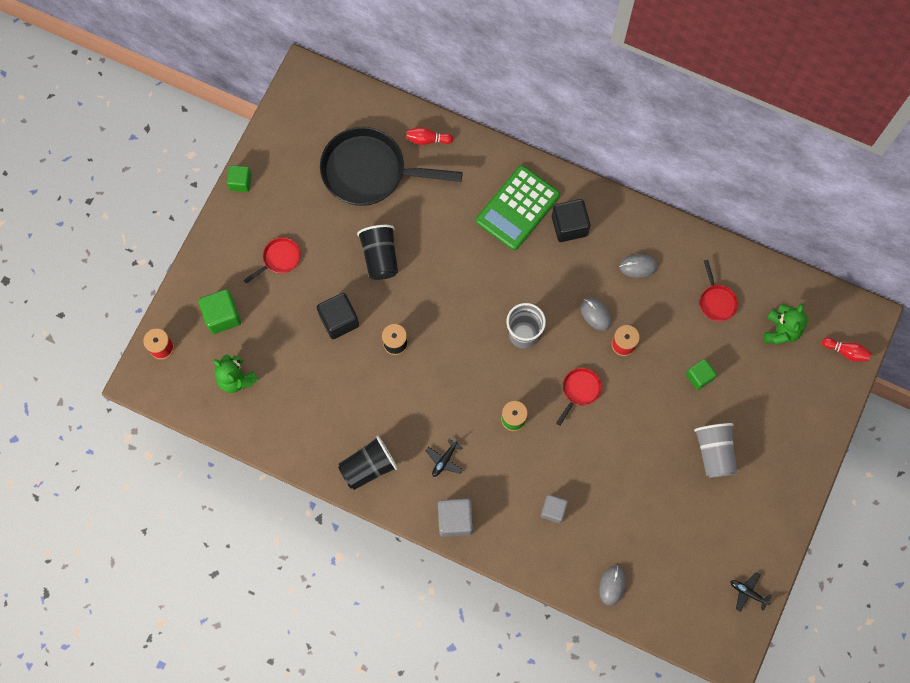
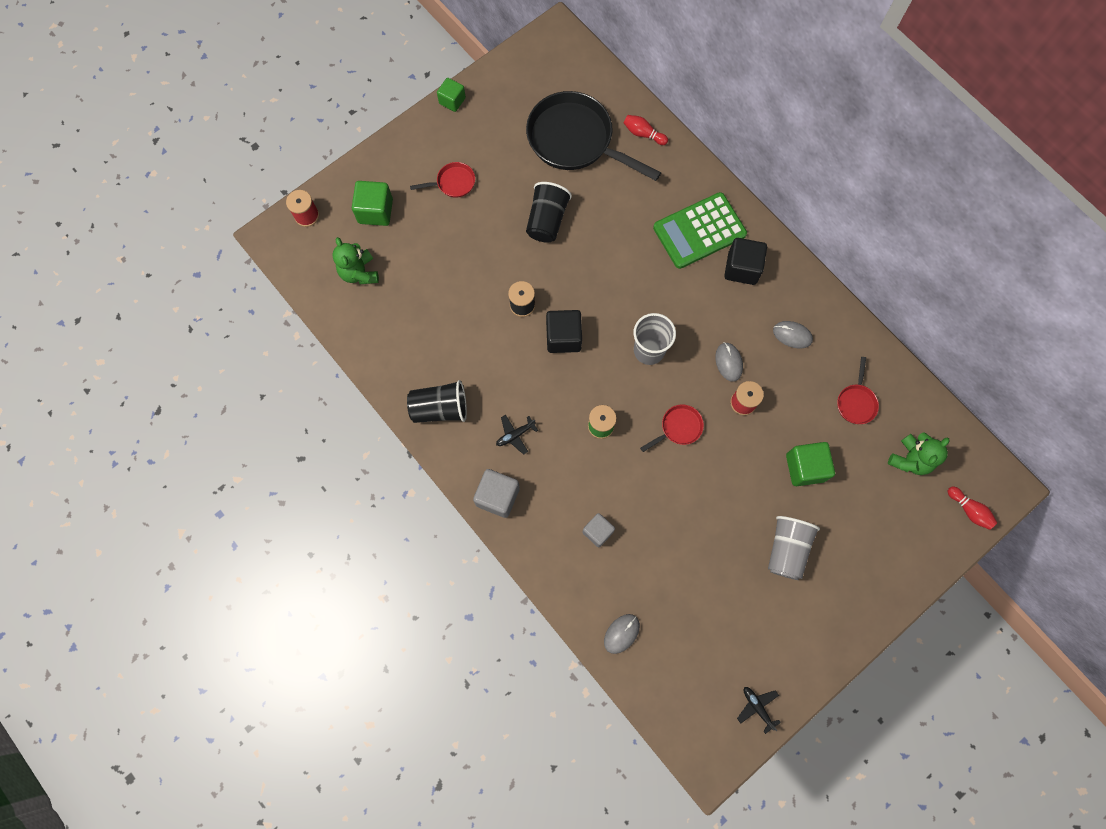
camera: 25 degrees right, 0 degrees up
black cube [317,293,359,339] -> black cube moved to [546,310,582,353]
green cube [686,359,717,390] -> green cube [786,442,835,486], size x1.51

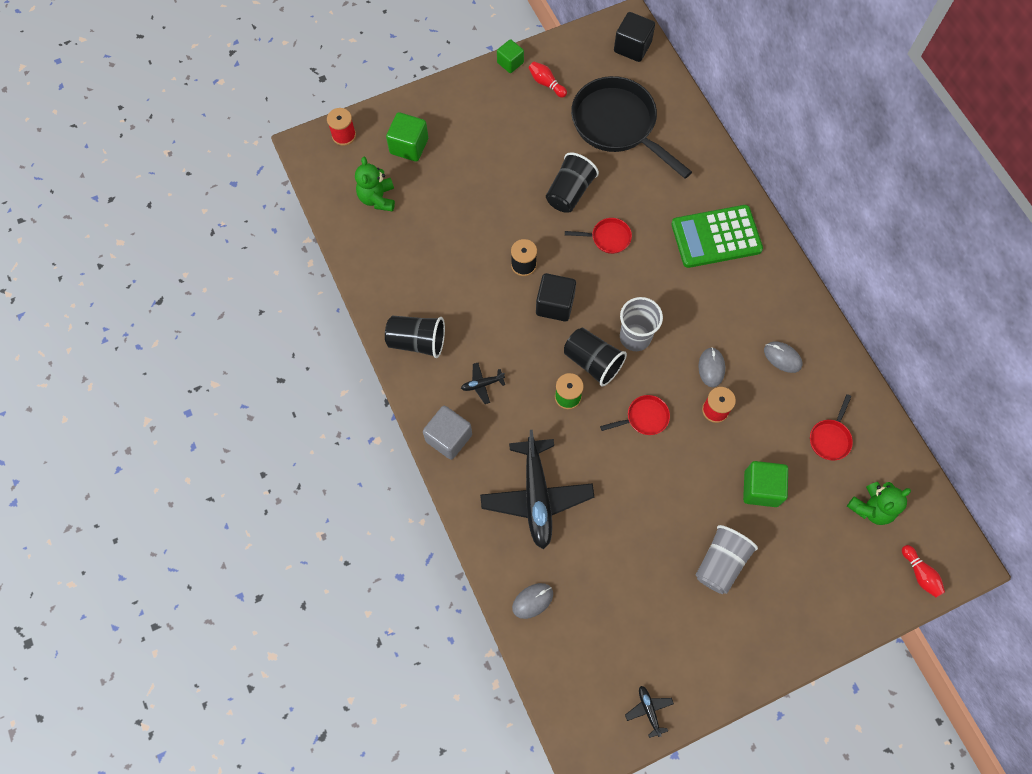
camera: 15 degrees right, 5 degrees down
red pan [410,162,475,198] -> red pan moved to [565,218,632,254]
grey cube [583,513,615,547] -> black plane [480,430,594,549]
red bowling pin [624,115,668,145] -> red bowling pin moved to [529,61,567,98]
black cube [724,238,767,285] -> black cube moved to [614,12,655,62]
none -> black cup [564,328,627,386]

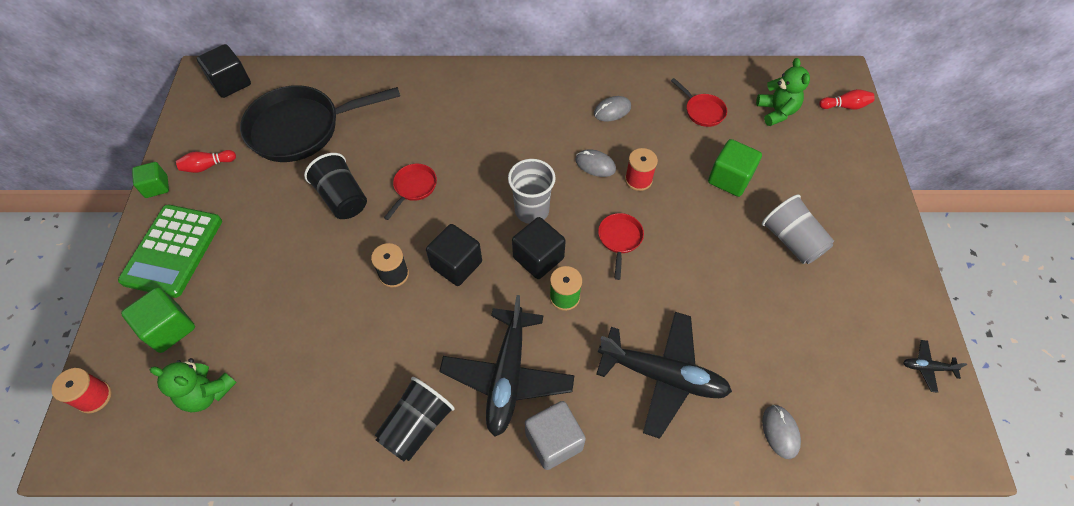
camera: 65 degrees left, 10 degrees down
black plane [461,363,505,404] -> black plane [439,295,575,437], size x2.41
black cup [564,328,627,386] -> black cube [512,217,566,279]
green calculator [671,205,763,268] -> green calculator moved to [118,205,222,298]

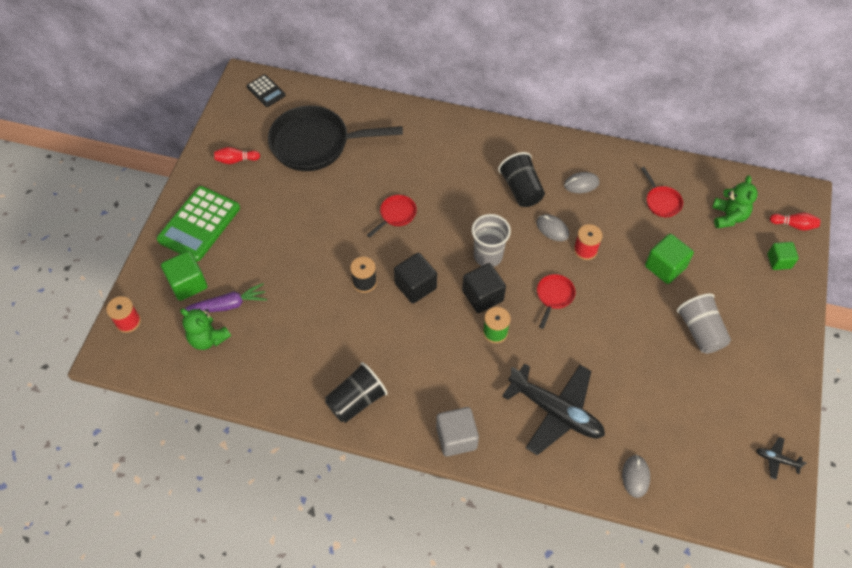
camera: 15 degrees right, 0 degrees up
green cube [132,162,169,198] -> green cube moved to [767,242,799,270]
black cube [197,44,251,98] -> black calculator [247,75,286,107]
black cup [304,153,367,219] -> black cup moved to [498,152,545,207]
black plane [439,295,575,437] -> none
none -> purple carrot [184,283,267,312]

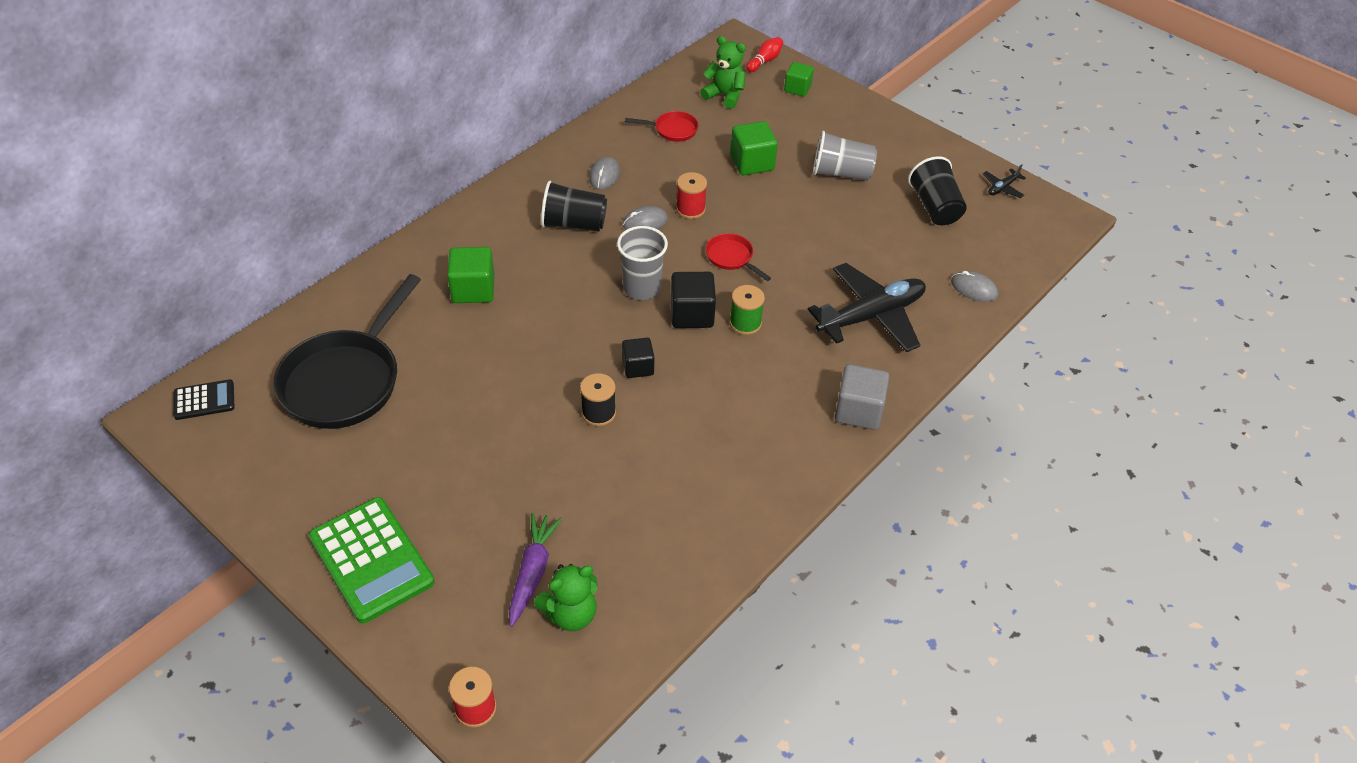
camera: 65 degrees left, 10 degrees down
green cube [161,251,207,301] -> green cube moved to [447,247,495,303]
red bowling pin [214,147,260,164] -> none
black cup [325,362,388,423] -> black cup moved to [908,156,967,225]
red pan [367,195,417,238] -> none
black cube [394,253,437,303] -> black cube [622,338,654,378], size x0.66

